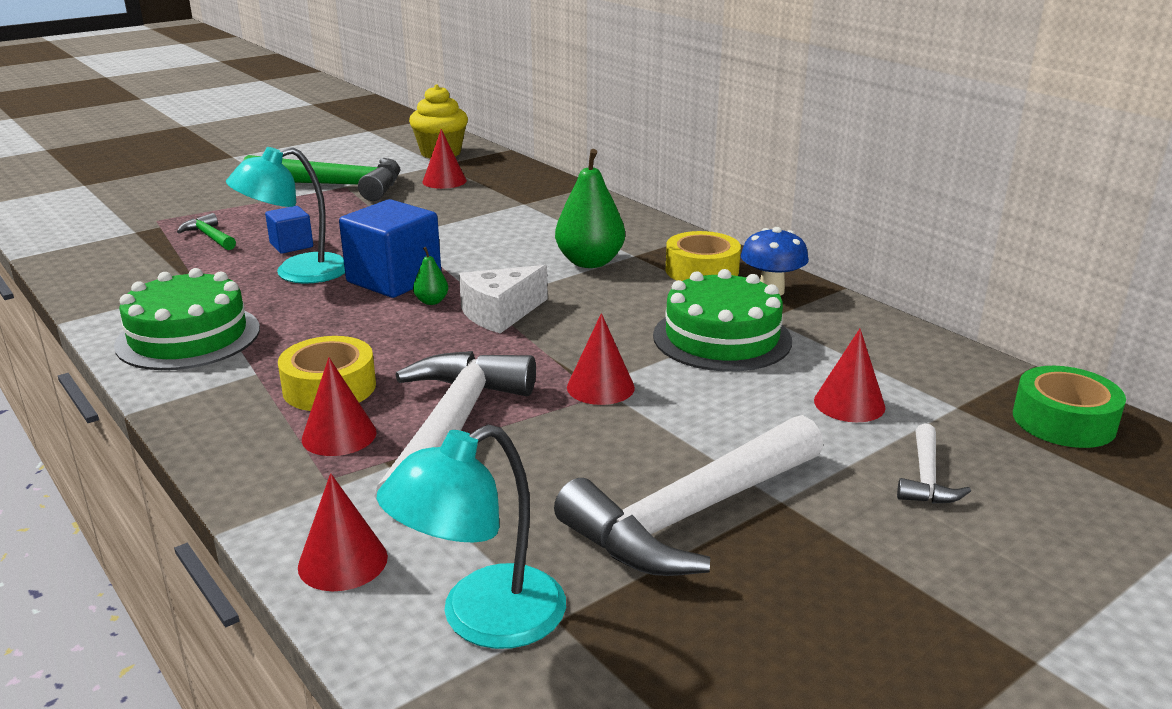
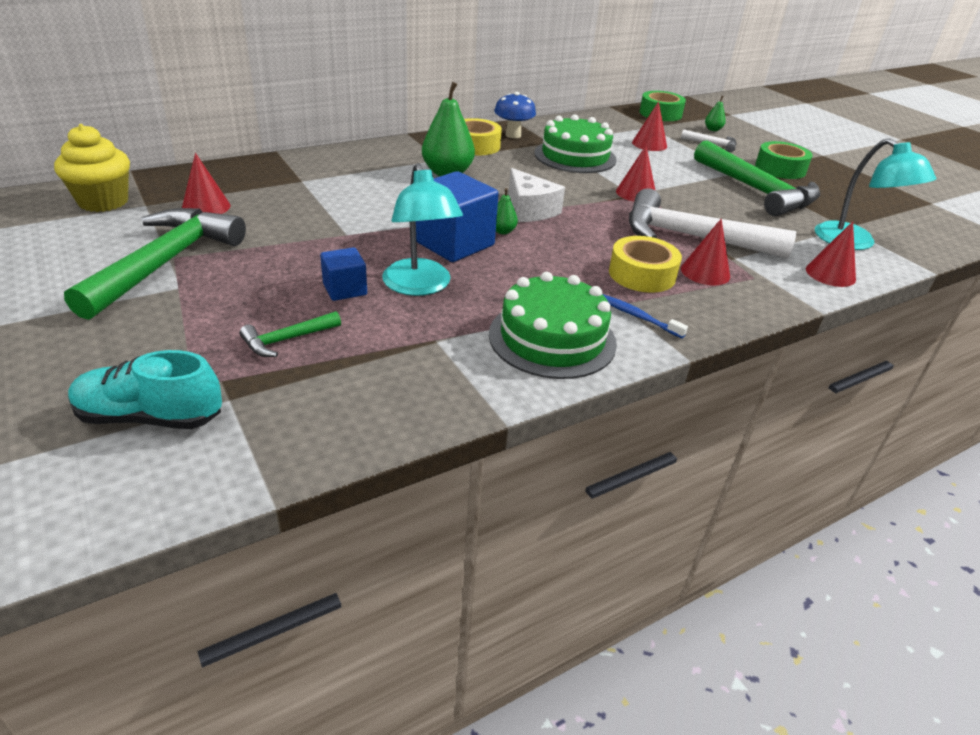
camera: 85 degrees left, 10 degrees up
white hammer [554,415,823,576] -> green hammer [694,140,820,216]
none -> turquoise shoe [68,350,222,429]
none -> blue toothbrush [603,294,688,338]
none -> green pear [705,96,726,131]
none -> green tape [755,141,813,179]

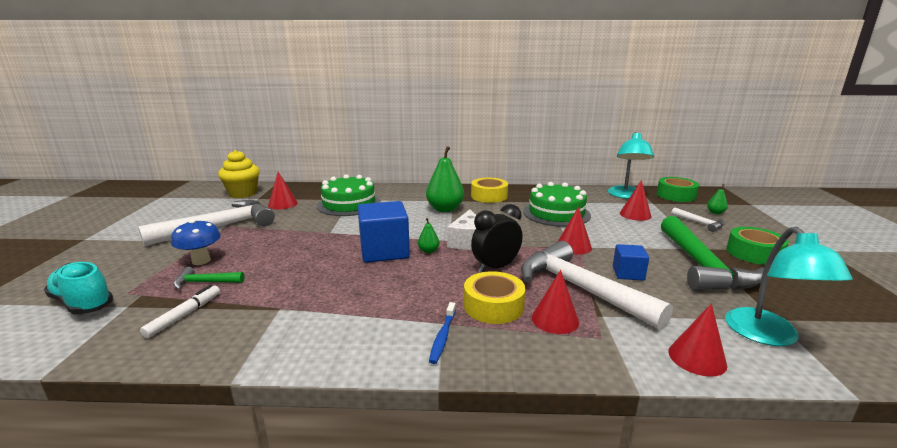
camera: 35 degrees right, 15 degrees down
green hammer [64,208,246,320] -> white hammer [138,200,275,247]
blue cube [320,247,367,301] -> blue cube moved to [613,244,649,281]
turquoise lamp [382,163,463,296] -> turquoise lamp moved to [608,132,654,199]
green cake [489,272,617,379] -> green cake moved to [317,174,381,216]
blue mushroom [494,92,536,138] -> blue mushroom moved to [171,219,221,265]
blue toothbrush [603,294,688,338] -> blue toothbrush turned 150 degrees counterclockwise [429,302,456,364]
none -> white marker [140,285,220,338]
none -> black clock [471,204,522,272]

